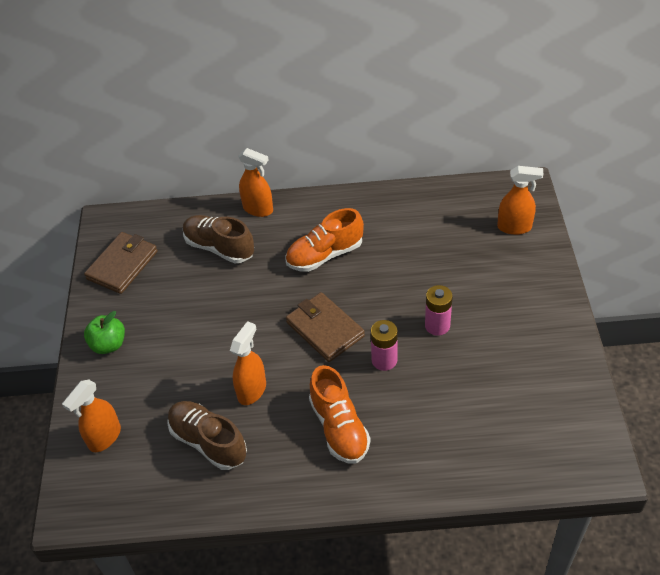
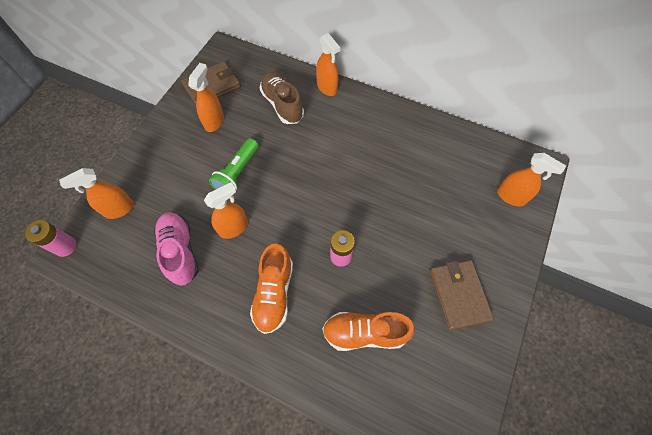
camera: 25 degrees right, 15 degrees up
green apple [84,311,125,354] -> none
brown shoe [167,401,247,470] -> pink shoe [154,212,199,286]
orange shoe [285,208,364,272] -> orange shoe moved to [322,312,415,351]
brown wallet [286,292,365,362] -> brown wallet moved to [430,260,494,330]
pink battery [425,285,453,336] -> pink battery moved to [25,220,76,257]
none -> orange spray bottle [188,63,224,132]
none -> green flashlight [209,138,259,190]

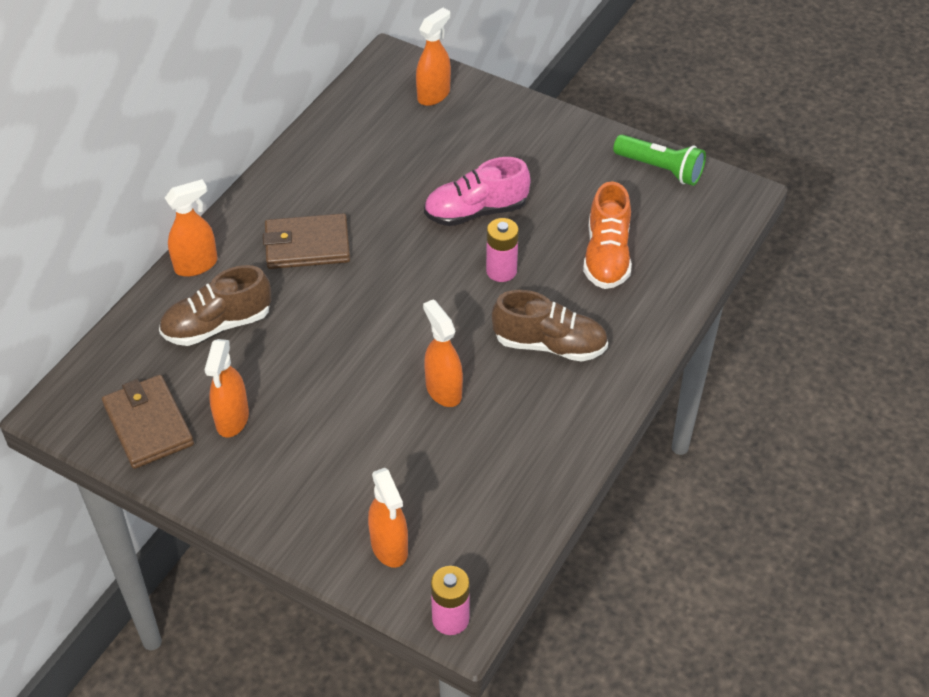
camera: 85 degrees left, 15 degrees down
pink shoe [154,212,199,286] -> pink shoe moved to [424,157,530,226]
orange spray bottle [188,63,224,132] -> orange spray bottle turned 105 degrees counterclockwise [205,339,249,437]
green flashlight [209,138,259,190] -> green flashlight moved to [613,134,706,186]
orange shoe [250,244,293,334] -> brown shoe [492,290,608,362]
brown wallet [430,260,494,330] -> brown wallet moved to [263,213,350,269]

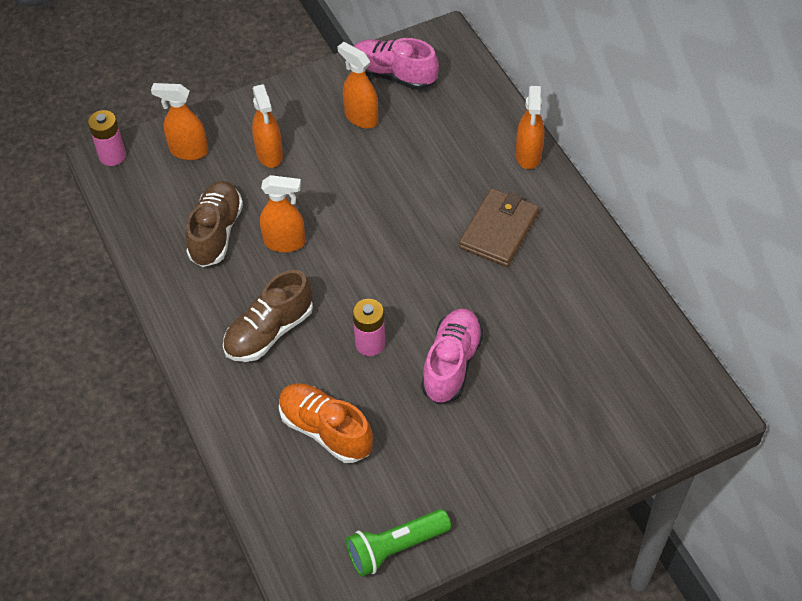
camera: 125 degrees right, 5 degrees up
brown wallet [102,375,194,469] -> pink shoe [353,38,439,90]
brown shoe [159,265,271,346] -> brown shoe moved to [185,181,243,267]
orange spray bottle [416,7,451,106] -> orange spray bottle moved to [252,84,283,168]

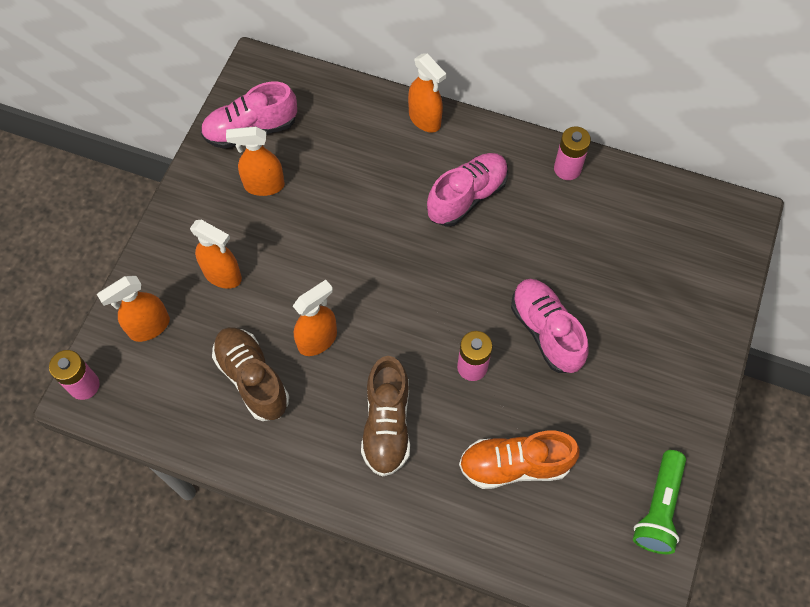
camera: 45 degrees left, 10 degrees up
brown wallet [459,189,539,267] -> pink shoe [427,153,508,227]
none -> pink battery [554,127,591,180]

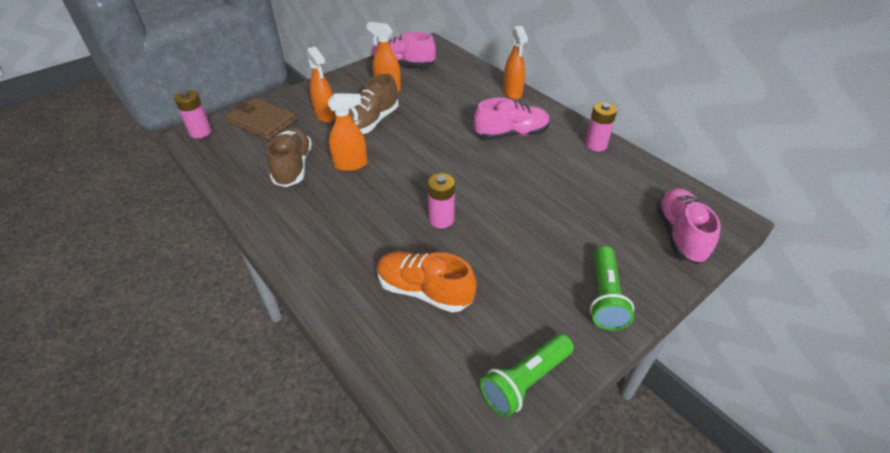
camera: 30 degrees right, 20 degrees down
orange spray bottle [97,276,170,342] -> brown wallet [226,98,296,140]
brown shoe [361,356,410,477] -> brown shoe moved to [349,73,398,134]
pink shoe [511,279,589,373] -> pink shoe moved to [656,188,721,264]
none -> green flashlight [590,246,634,330]

